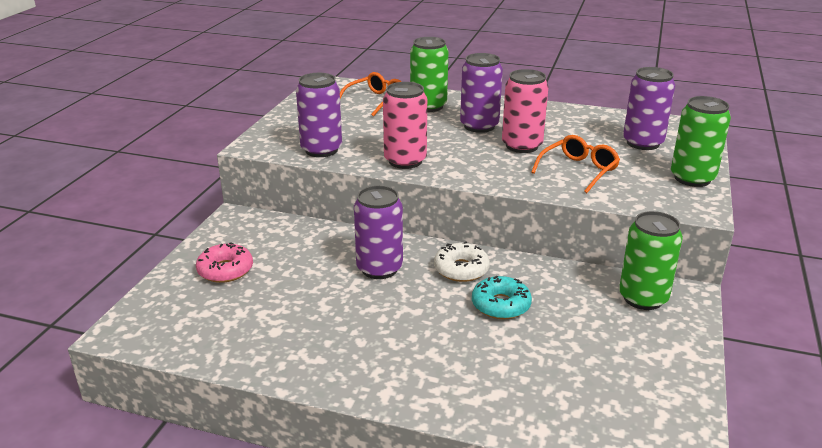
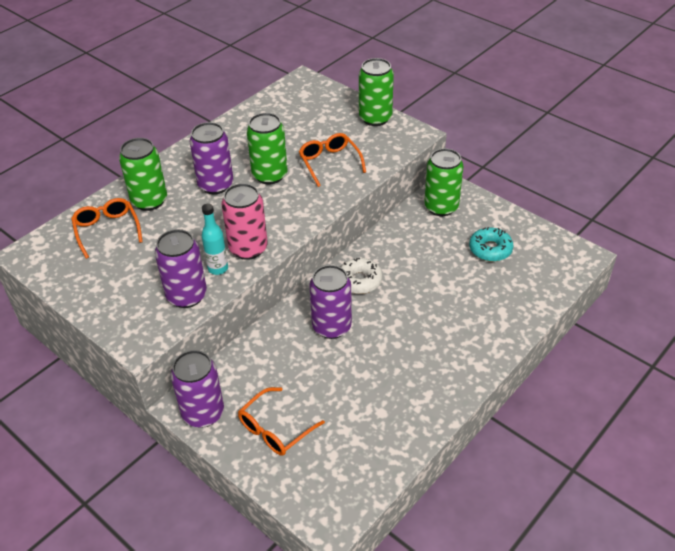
camera: 65 degrees left, 15 degrees up
pink donut [196,242,253,283] -> orange glasses [238,387,325,456]
turquoise donut [472,276,532,319] -> turquoise donut moved to [469,227,514,262]
pink can [502,69,549,153] -> green can [247,113,287,184]
purple can [623,67,675,150] -> purple can moved to [171,350,224,428]
none -> turquoise bottle [202,204,228,275]

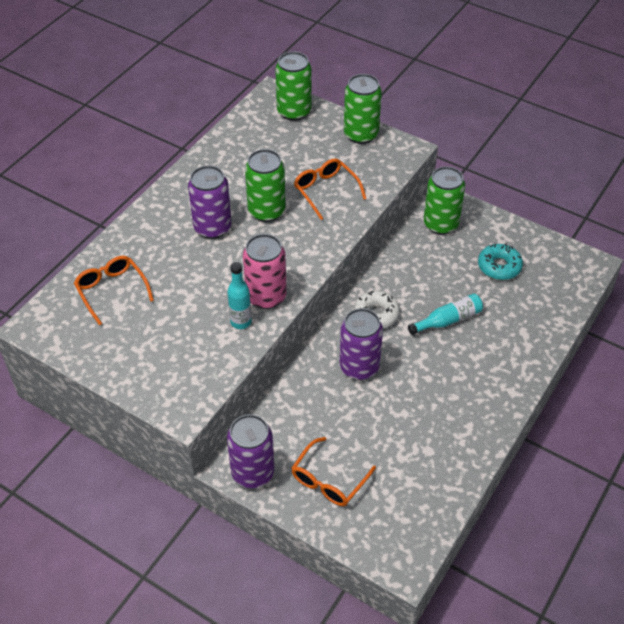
camera: 10 degrees left, 5 degrees up
green can [119,138,167,211] -> green can moved to [275,52,311,121]
purple can [155,229,207,308] -> none
none -> turquoise bottle [408,293,483,335]

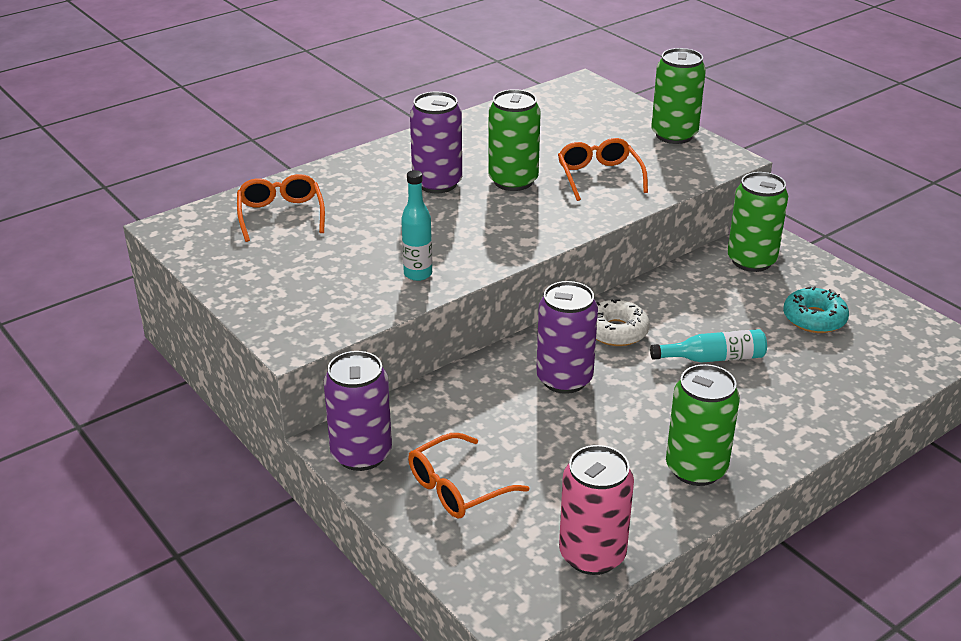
camera: 20 degrees right, 15 degrees down
pink can [243,234,287,309] -> pink can moved to [559,445,634,575]
green can [275,52,311,121] -> green can moved to [666,364,740,486]

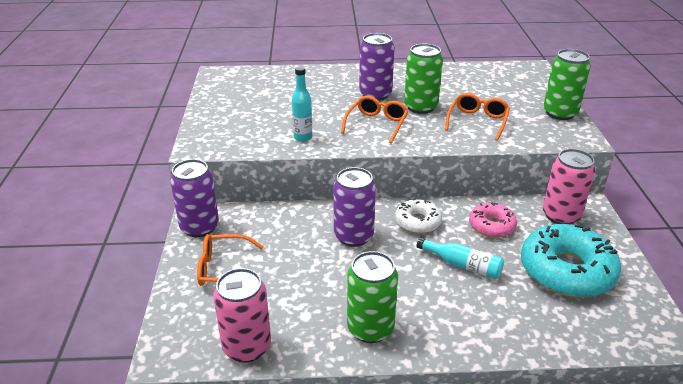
camera: 35 degrees right, 0 degrees up
orange glasses [237,174,325,242] -> orange glasses moved to [341,96,408,144]
green can [727,172,788,272] -> pink can [543,149,595,225]
turquoise donut [783,286,849,333] -> turquoise donut [521,224,621,297], size x1.84
none -> pink donut [469,203,517,238]

